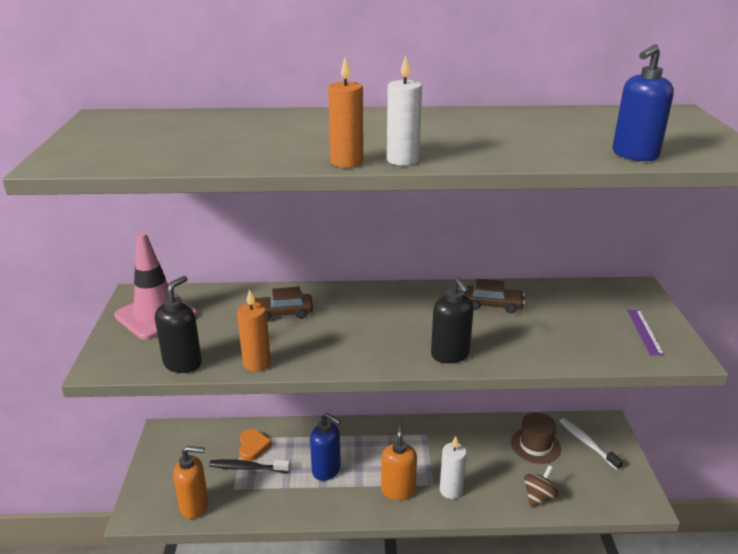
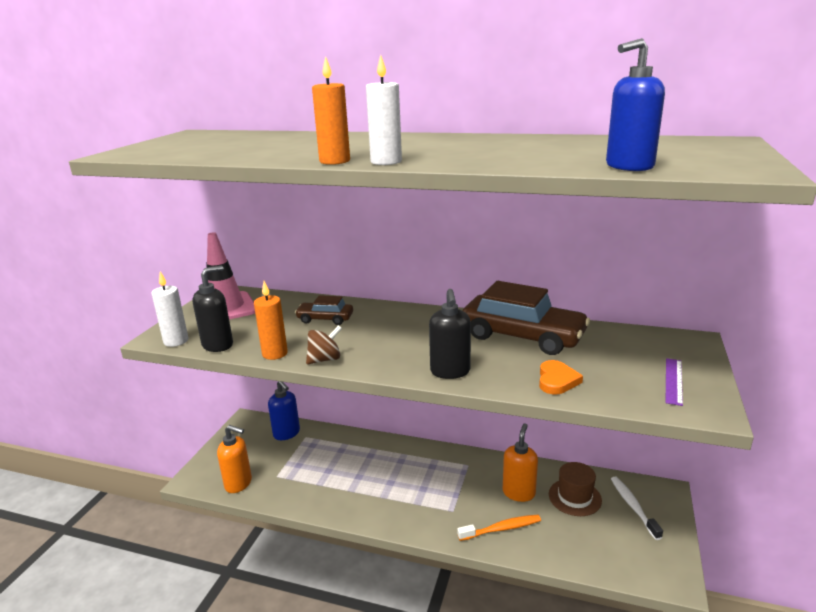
camera: 20 degrees right, 5 degrees down
black toothbrush [209,459,290,473] -> none
orange heart [239,429,272,461] -> orange heart moved to [539,360,583,394]
blue soap dispenser [310,413,341,481] -> blue soap dispenser moved to [268,381,300,440]
orange soap dispenser [381,420,417,500] -> orange soap dispenser moved to [503,423,538,502]
white candle [440,436,467,499] -> white candle moved to [151,272,188,347]
brown car [464,279,525,313] -> brown car [463,281,590,355], size x1.98
brown spinning top [524,465,559,507] -> brown spinning top moved to [306,325,342,364]
none -> orange toothbrush [457,515,541,541]

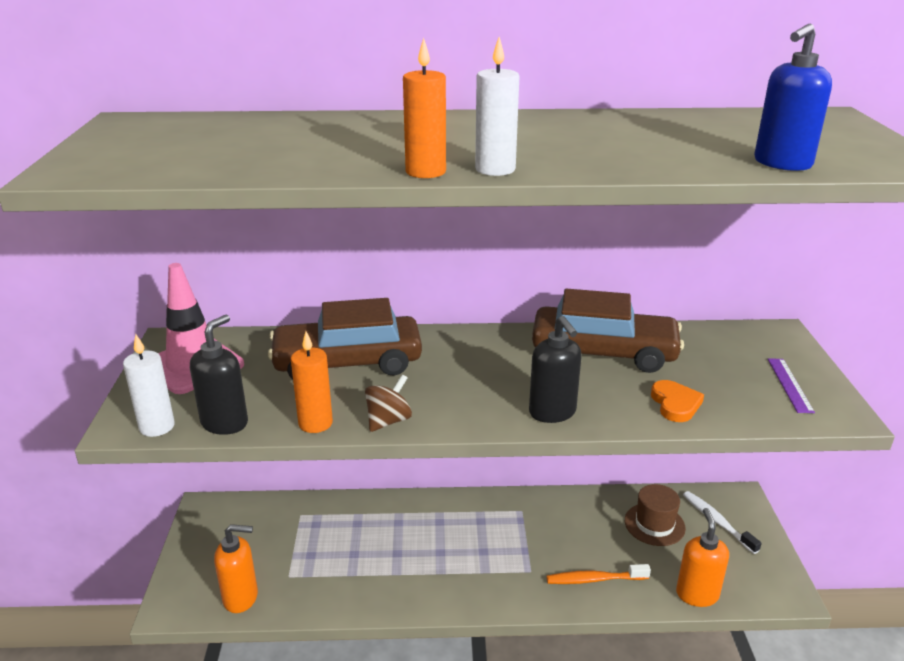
camera: 20 degrees left, 5 degrees up
blue soap dispenser [268,381,300,440] -> none
brown car [295,295,353,325] -> brown car [268,298,422,379], size x1.98
orange toothbrush [457,515,541,541] -> orange toothbrush turned 150 degrees counterclockwise [547,564,651,584]
orange soap dispenser [503,423,538,502] -> orange soap dispenser moved to [676,508,729,607]

